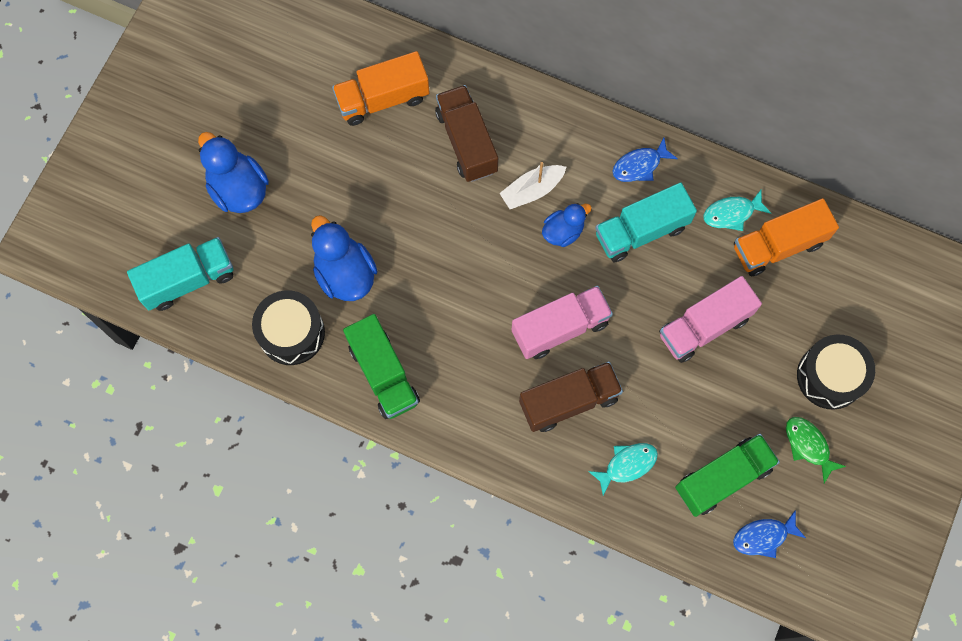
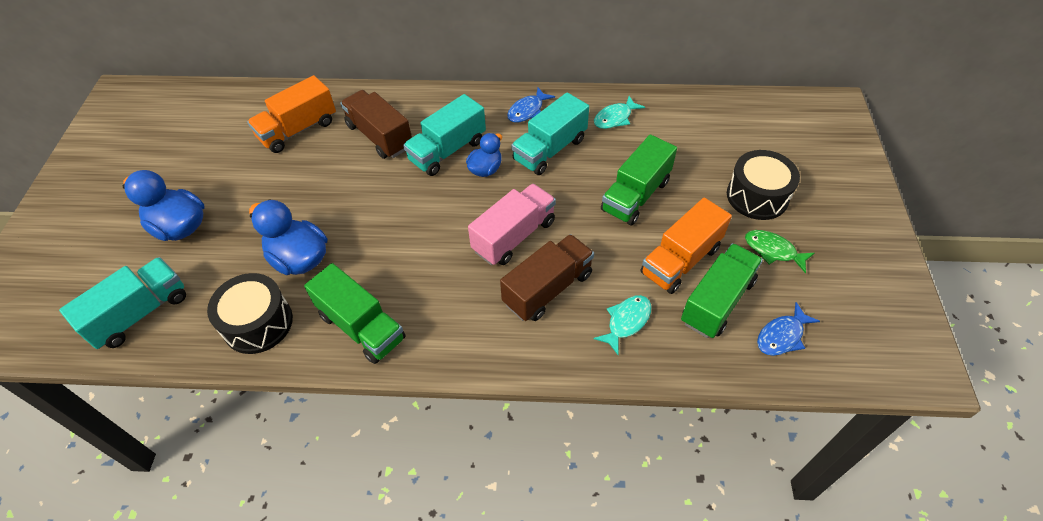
camera: 20 degrees left, 20 degrees down
white boat [499,162,566,209] -> turquoise truck [403,94,486,176]
pink truck [659,276,762,363] -> green truck [601,134,677,226]
orange truck [734,198,839,276] -> orange truck moved to [640,198,732,294]

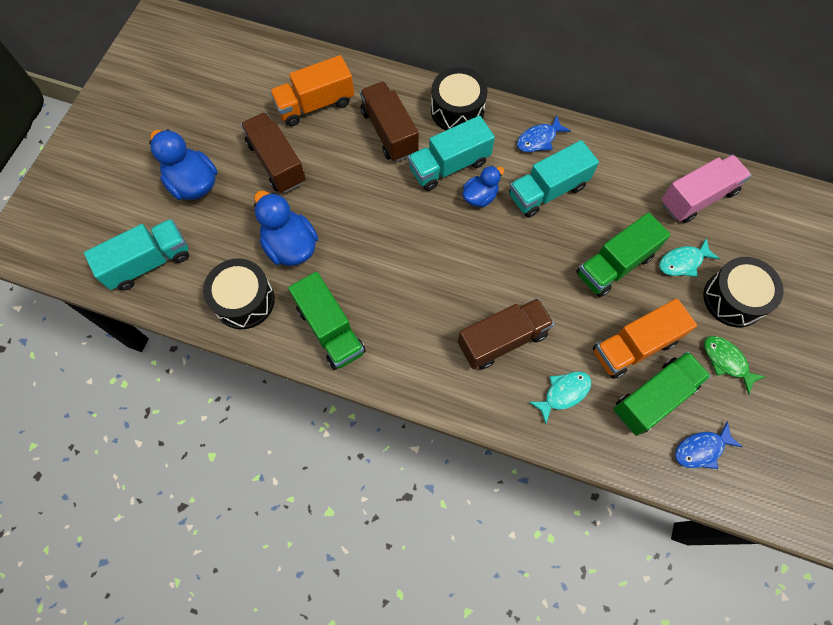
camera: 15 degrees right, 15 degrees up
pink truck [468,184,556,265] -> pink truck moved to [661,155,751,223]
turquoise fish [594,96,645,129] -> turquoise fish moved to [659,238,720,277]
none -> brown truck [241,112,306,193]
none -> black drum [431,67,488,130]

